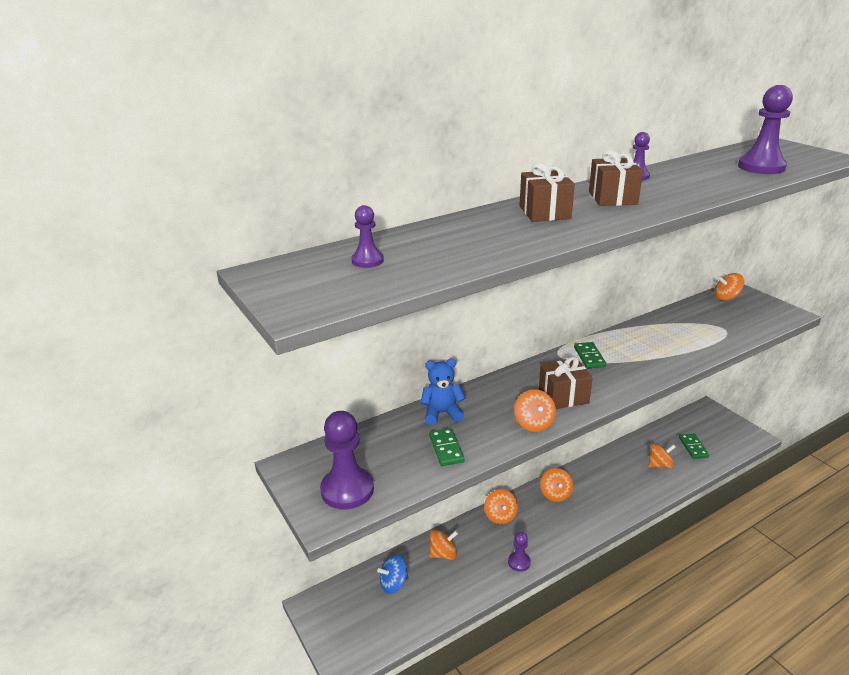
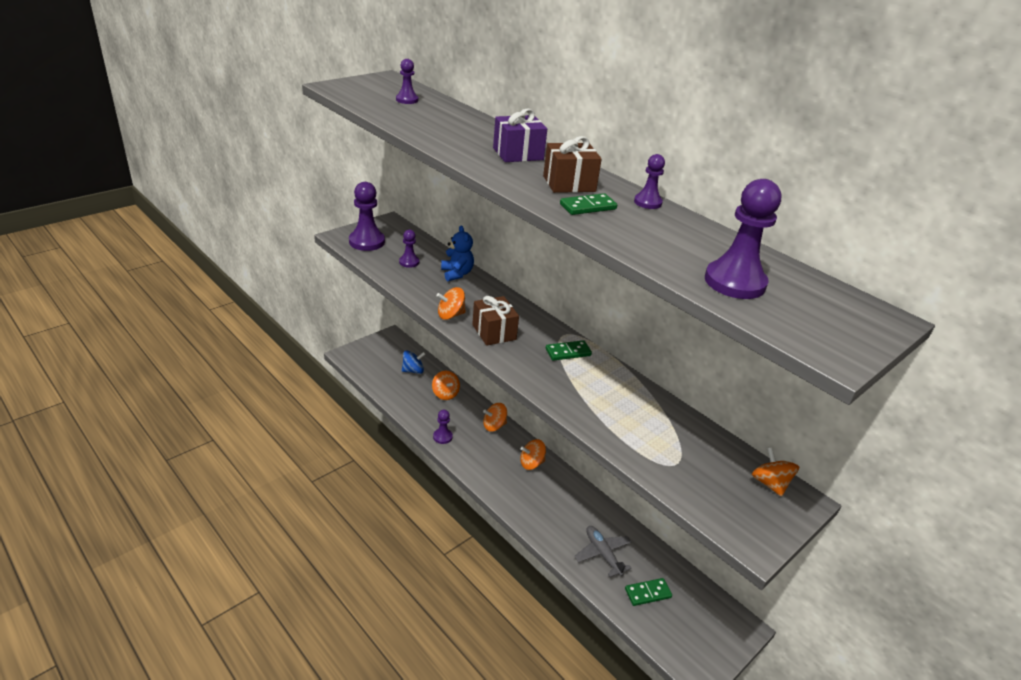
camera: 75 degrees right, 5 degrees up
blue spinning top [377,555,409,594] -> blue spinning top turned 105 degrees clockwise [402,350,425,374]
green domino [429,428,465,466] -> green domino moved to [560,193,617,215]
brown gift [520,163,575,222] -> purple gift [493,108,547,162]
orange spinning top [649,443,676,469] -> grey plane [574,526,632,577]
none -> purple pawn [399,230,419,268]

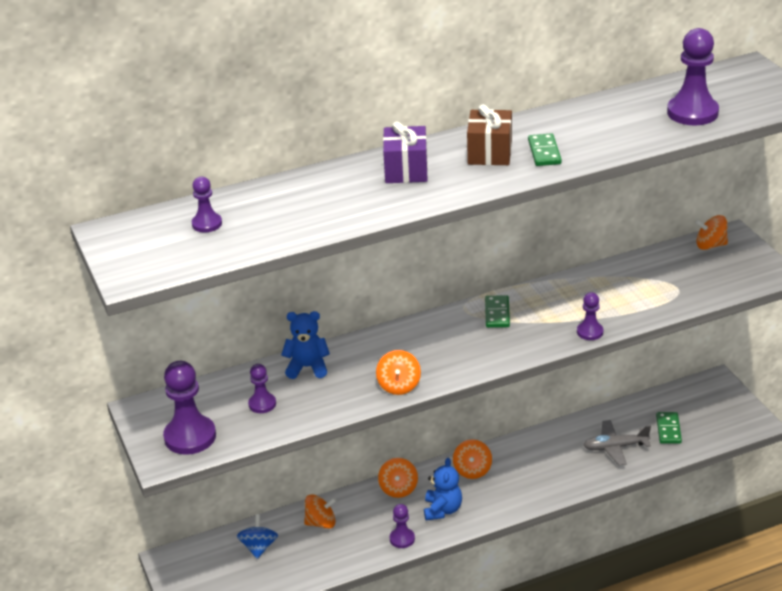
camera: 65 degrees left, 0 degrees up
brown gift [472,296,519,346] -> none
purple pawn [634,154,665,209] -> purple pawn moved to [577,292,603,340]
none -> blue teddy bear [424,458,462,521]

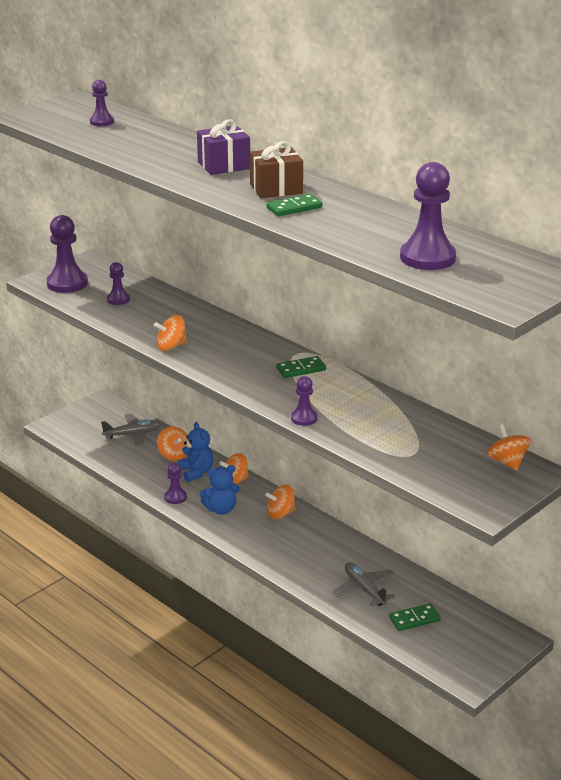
camera: 65 degrees right, 5 degrees down
blue spinning top [237,514,278,559] -> grey plane [101,414,161,446]
blue teddy bear [281,311,330,379] -> blue teddy bear moved to [178,422,213,482]

